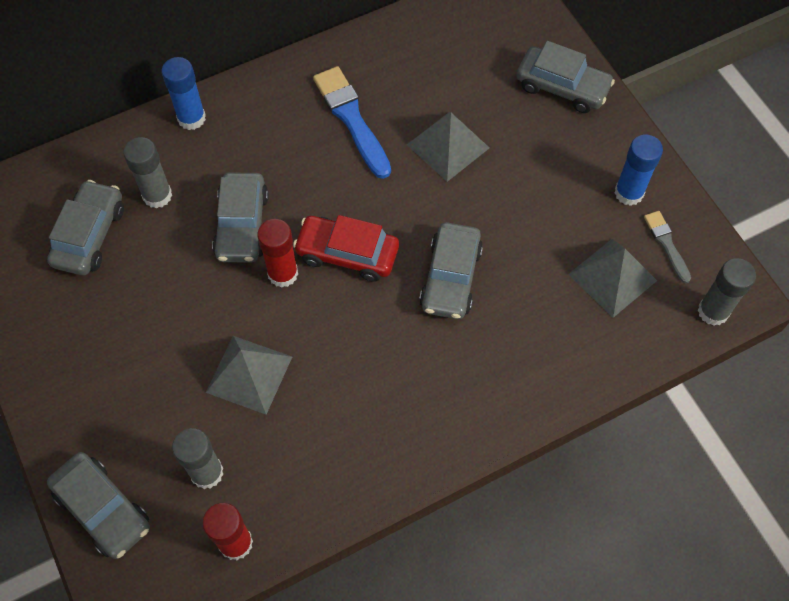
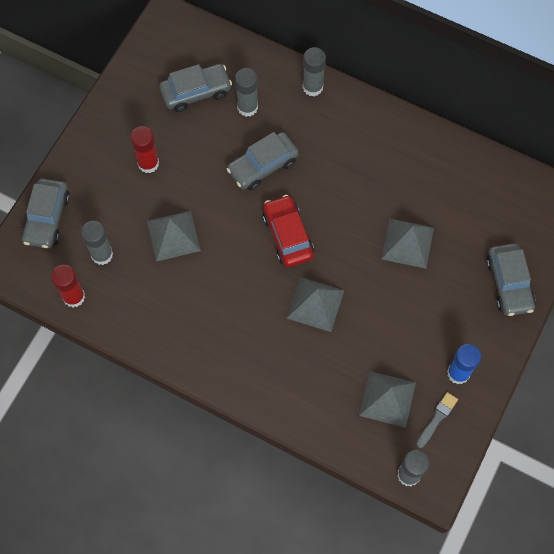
camera: 55 degrees right, 5 degrees up
blue glue stick [161,57,206,130] -> grey glue stick [303,47,326,96]
red glue stick [257,219,298,288] -> red glue stick moved to [130,126,159,173]
blue brush [313,66,391,179] -> none
grey car [419,222,483,319] -> grey pyramid [287,277,345,332]

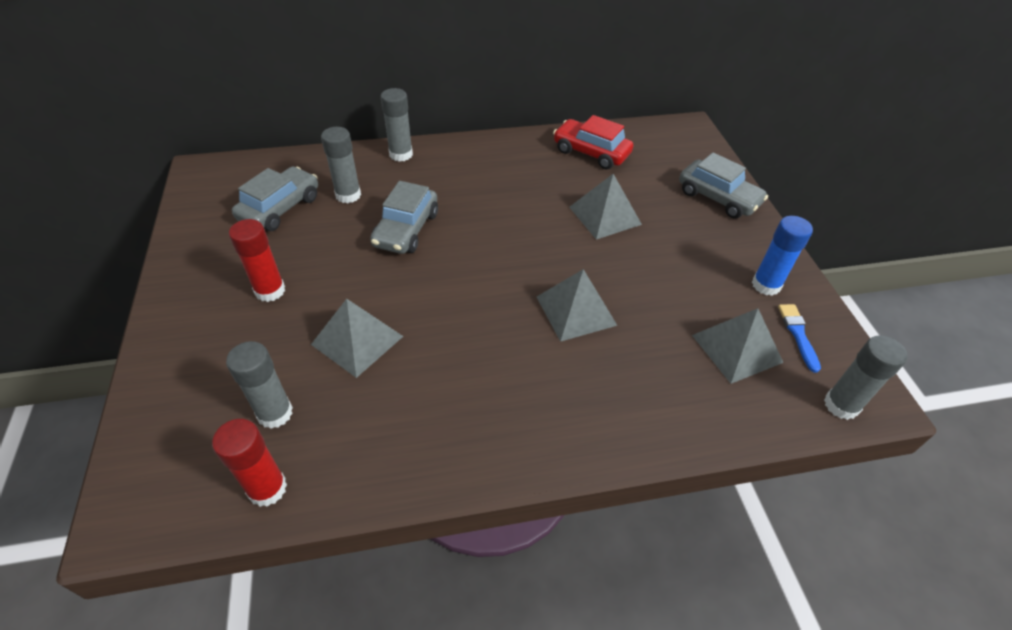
camera: 40 degrees left, 20 degrees down
grey car [22,178,70,249] -> none
red car [263,195,314,267] -> red car moved to [553,115,633,170]
grey brush [417,392,458,448] -> blue brush [778,304,821,373]

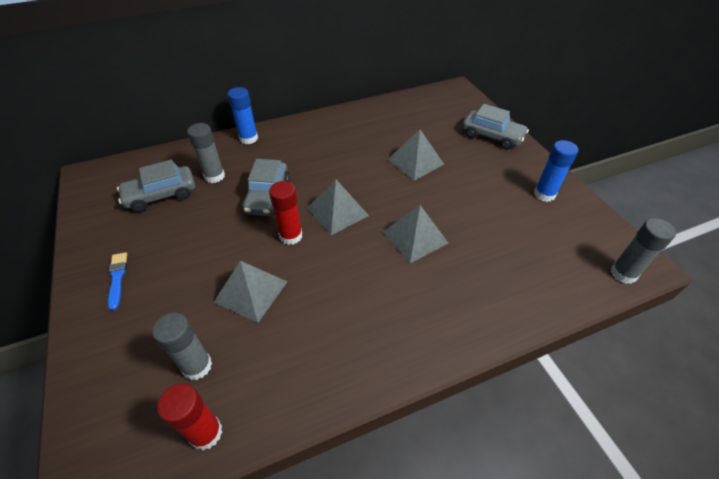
camera: 10 degrees left, 0 degrees up
red glue stick [229,219,285,302] -> red glue stick moved to [269,181,302,245]
grey car [232,167,318,231] -> grey car turned 135 degrees counterclockwise [117,160,195,212]
grey glue stick [381,88,413,162] -> blue glue stick [227,87,258,144]
red car [553,115,633,170] -> none
grey pyramid [692,308,784,384] -> grey pyramid moved to [307,179,369,235]
blue brush [778,304,821,373] -> blue brush moved to [108,252,127,310]

